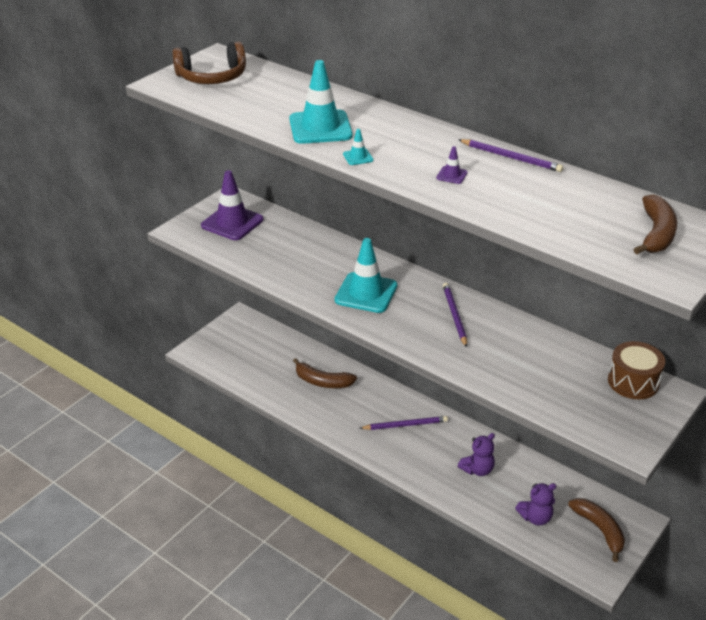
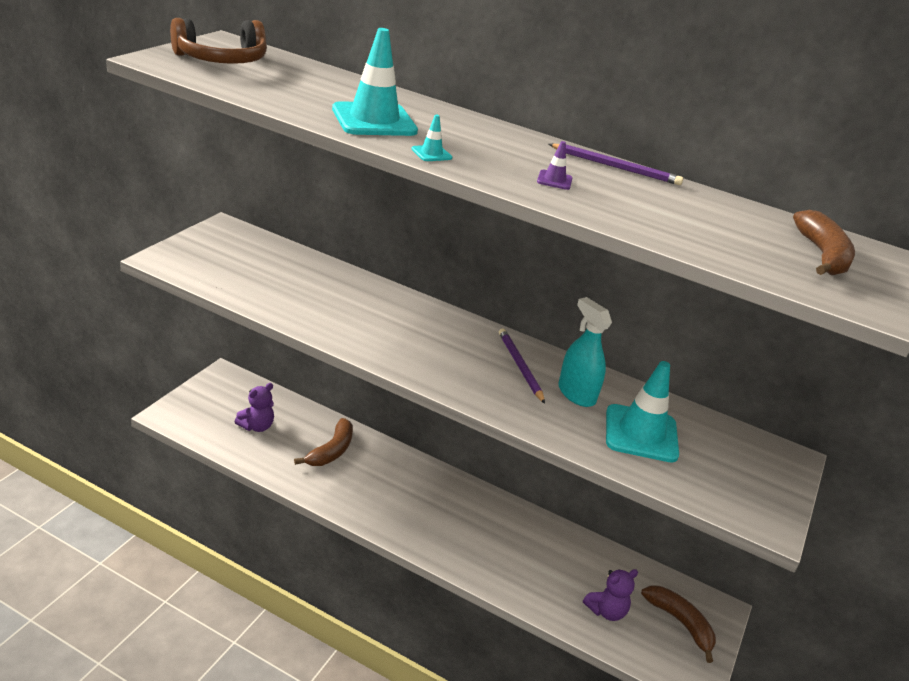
camera: 15 degrees left, 5 degrees down
purple traffic cone [201,170,264,240] -> none
brown banana [293,358,357,388] -> brown banana turned 75 degrees counterclockwise [294,418,353,466]
turquoise traffic cone [335,238,397,313] -> turquoise traffic cone moved to [606,361,679,462]
purple pencil [359,416,448,430] -> none
purple teddy bear [458,433,495,476] -> purple teddy bear moved to [234,383,274,432]
brown drum [608,341,665,399] -> none
none -> turquoise spray bottle [558,297,612,407]

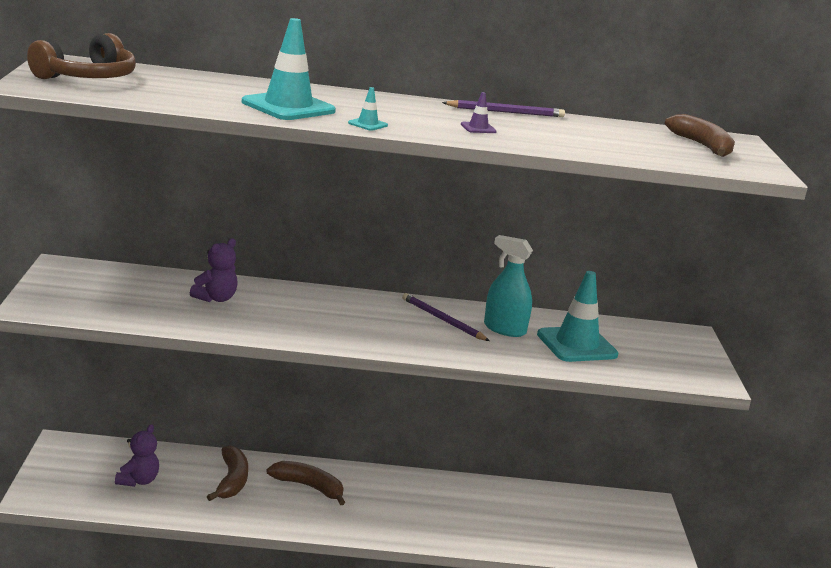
camera: 25 degrees left, 10 degrees down
purple teddy bear [583,569,638,621] -> purple teddy bear moved to [190,238,238,302]
brown banana [641,585,716,663] -> brown banana moved to [266,461,345,505]

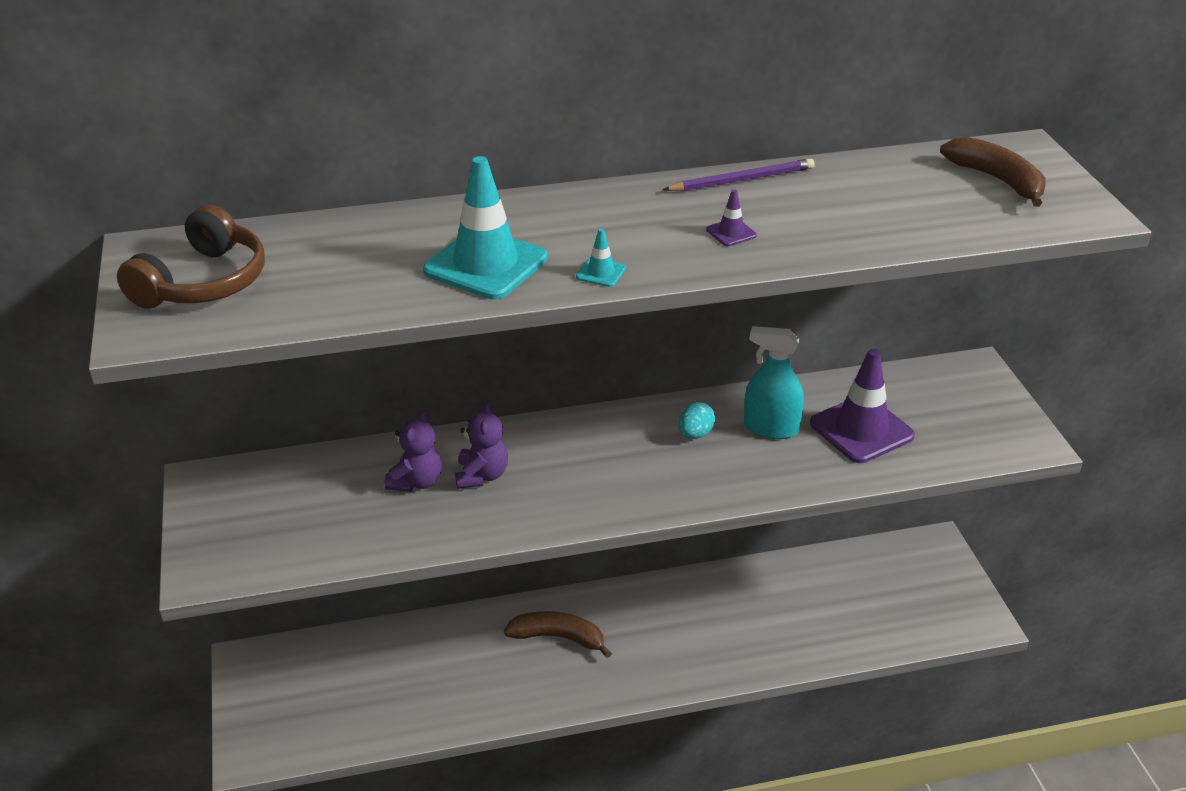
camera: 10 degrees left, 15 degrees up
purple teddy bear [115,424,159,487] -> purple teddy bear moved to [455,402,508,489]
brown banana [207,445,248,501] -> none
purple pencil [402,293,490,341] -> turquoise egg [678,402,715,439]
turquoise traffic cone [537,271,618,362] -> purple traffic cone [810,349,915,463]

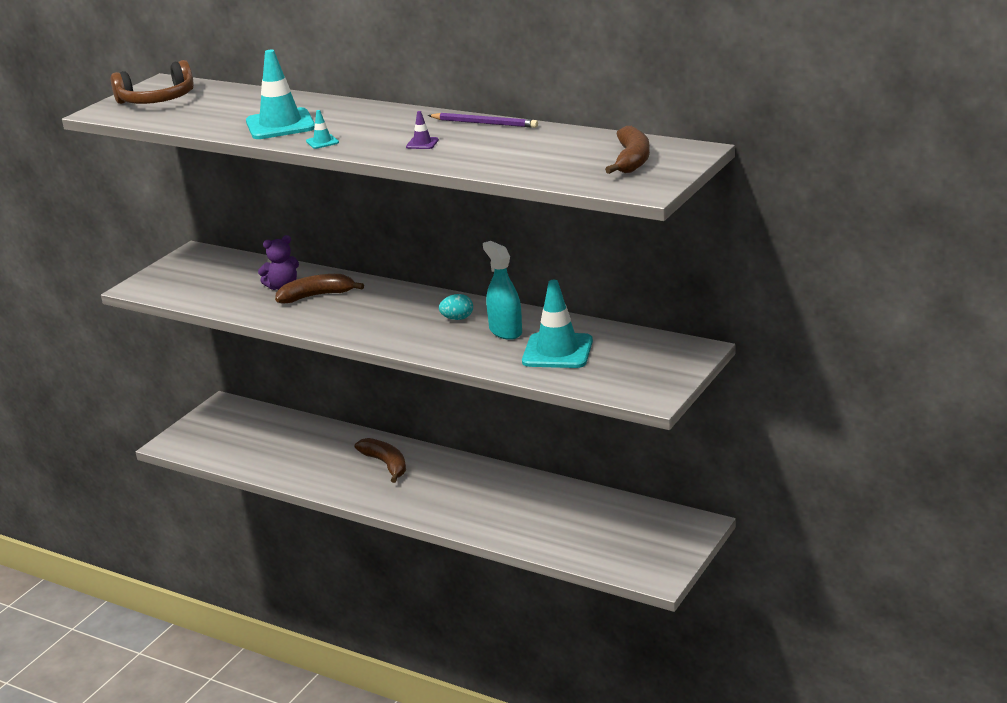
camera: 45 degrees right, 10 degrees down
purple teddy bear [455,402,508,489] -> brown banana [275,274,364,303]
purple traffic cone [810,349,915,463] -> turquoise traffic cone [522,280,593,368]

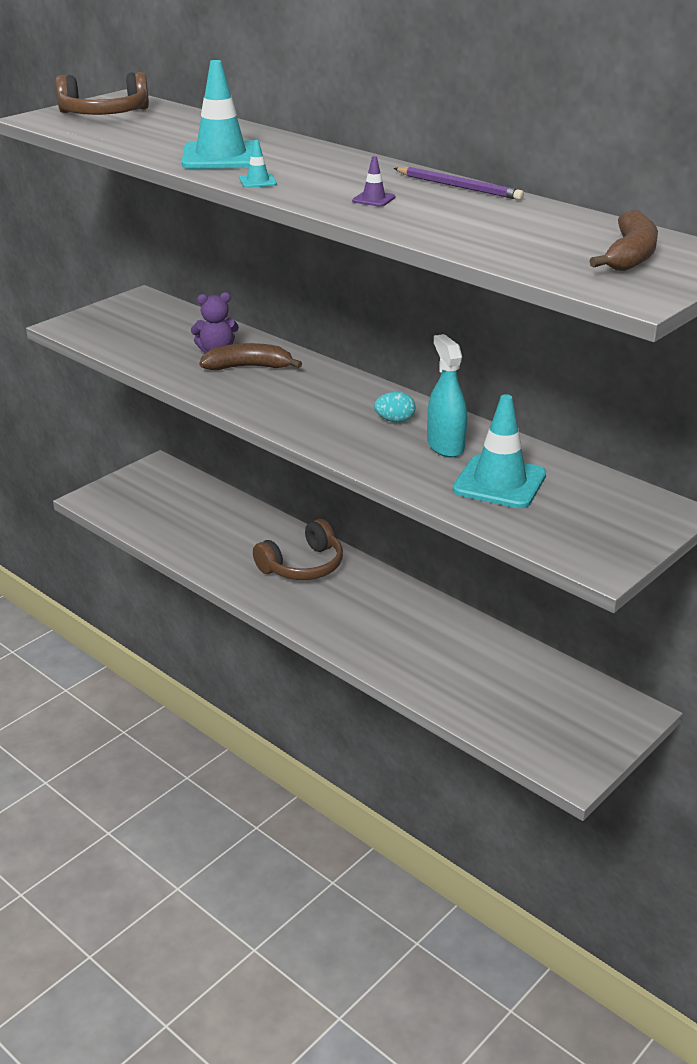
camera: 10 degrees right, 5 degrees up
brown banana [355,438,406,483] -> brown headphones [253,519,343,580]

